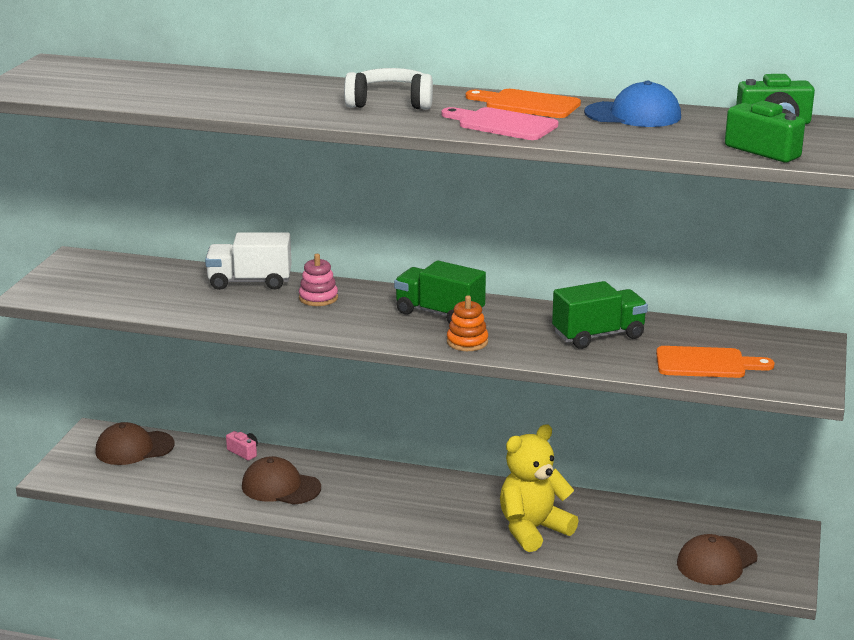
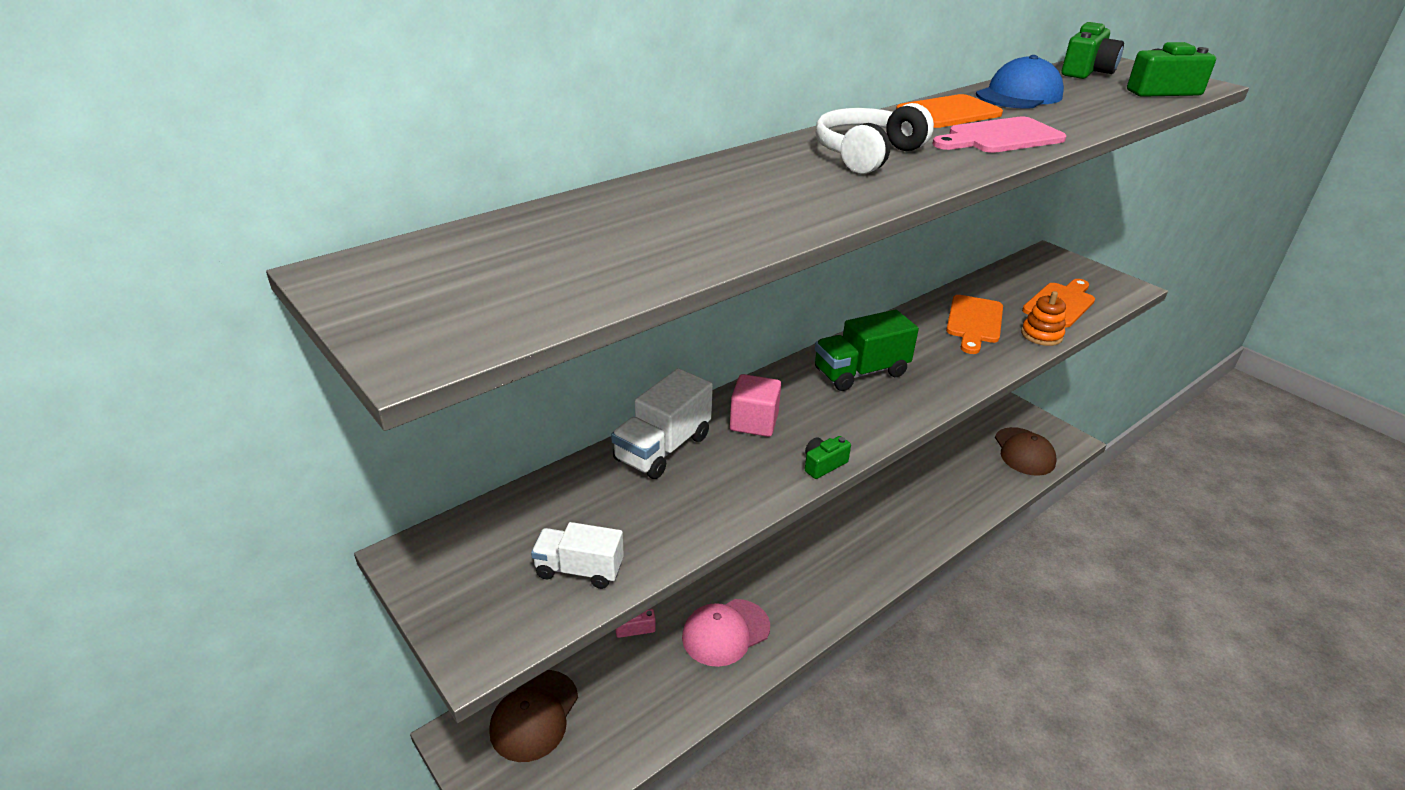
camera: 55 degrees left, 10 degrees up
brown cap [242,456,321,505] -> pink cap [682,599,770,667]
pink stacking toy [299,254,338,306] -> pink cube [730,374,781,437]
orange stacking toy [447,295,488,351] -> orange stacking toy moved to [1021,291,1066,346]
yellow teddy bear [500,424,578,552] -> none
green truck [552,281,648,349] -> orange cutting board [946,295,1003,354]
none -> white truck [531,522,624,589]
none -> green camera [805,436,851,479]

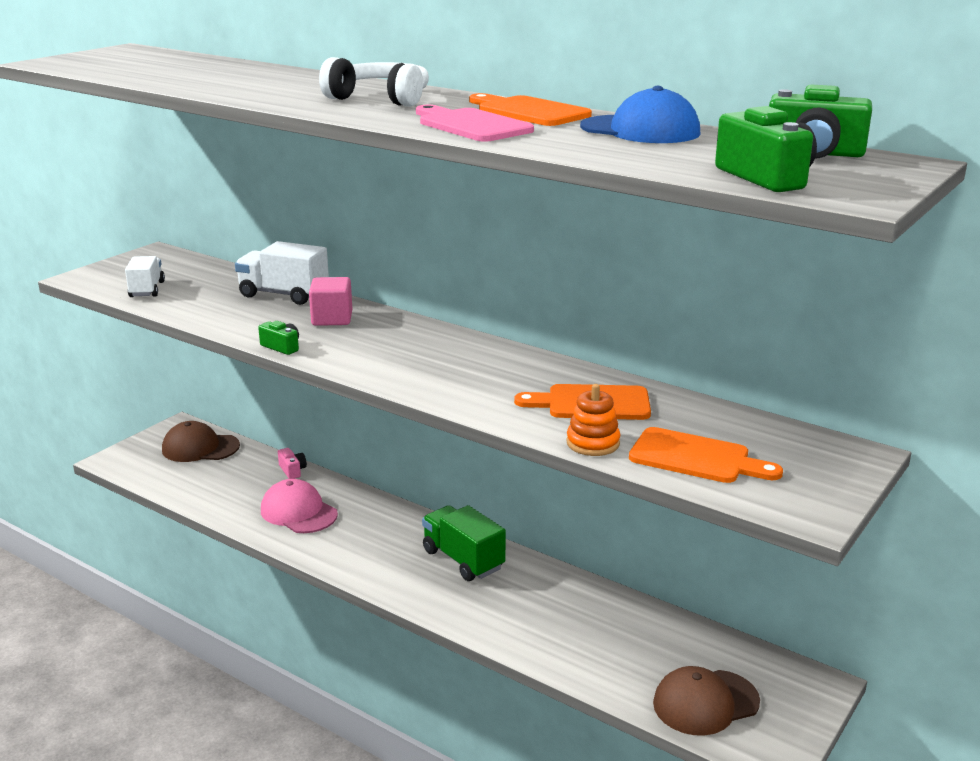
camera: 75 degrees right, 10 degrees down
green truck [815,310,919,391] -> green truck moved to [422,505,506,581]

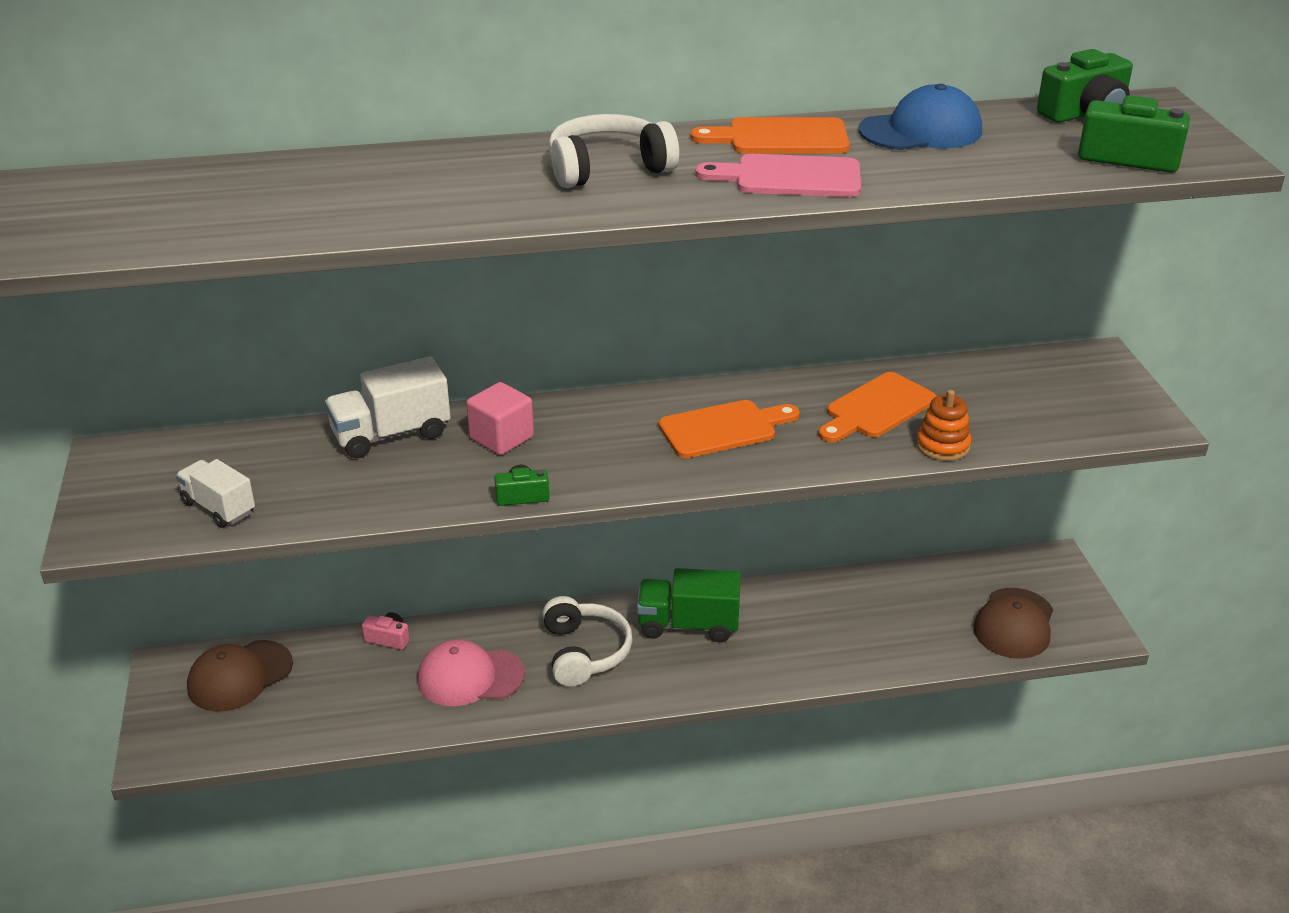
camera: 45 degrees left, 10 degrees up
orange cutting board [629,427,783,483] -> orange cutting board moved to [659,400,800,458]
none -> white headphones [543,596,632,687]

